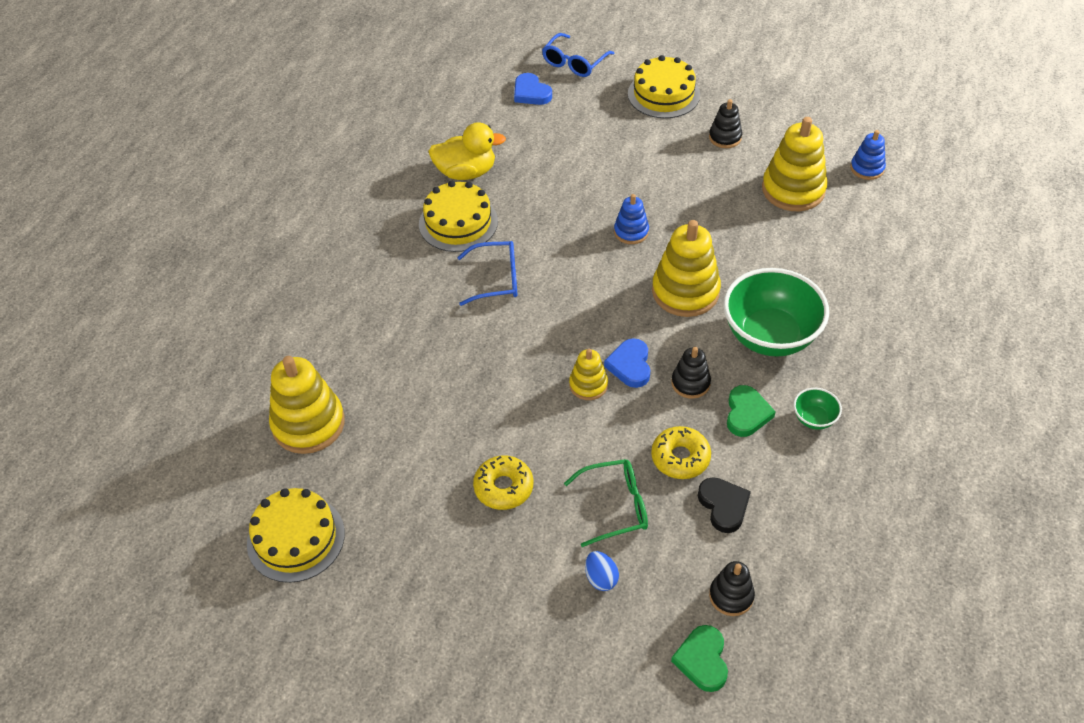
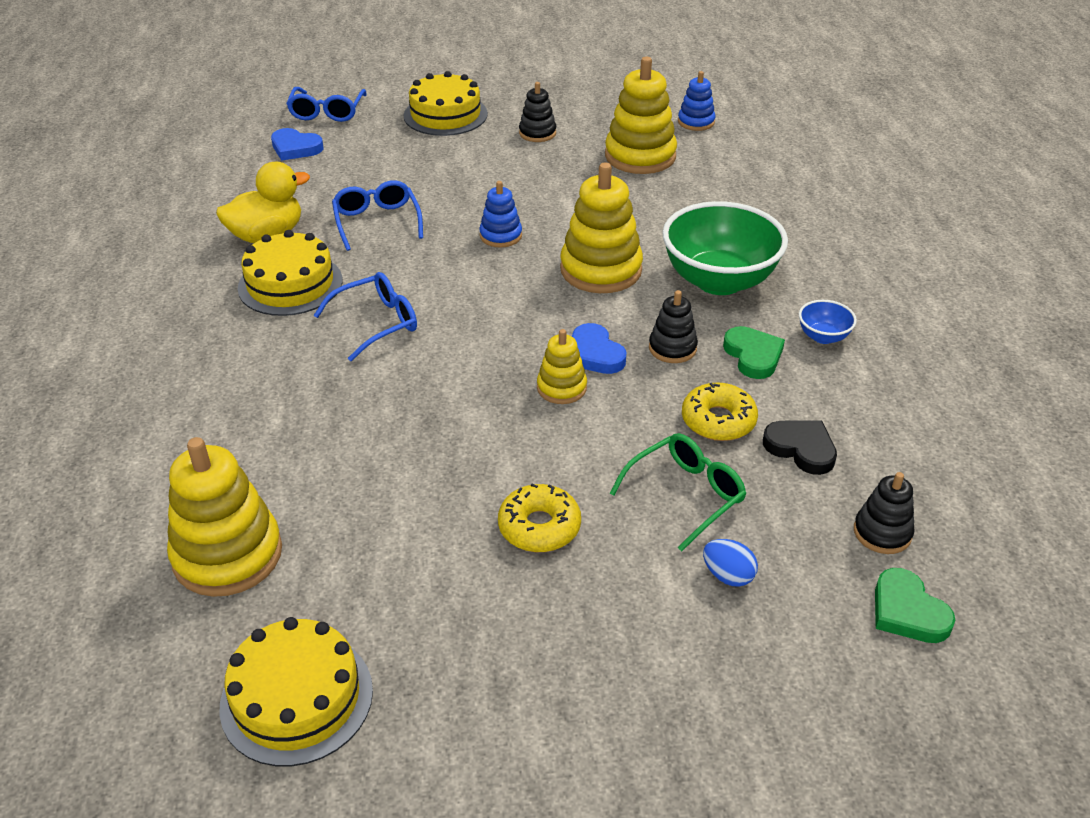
camera: 30 degrees left, 10 degrees down
green bowl [793,388,842,430] -> blue bowl [799,300,857,344]
none -> blue glasses [332,180,423,251]

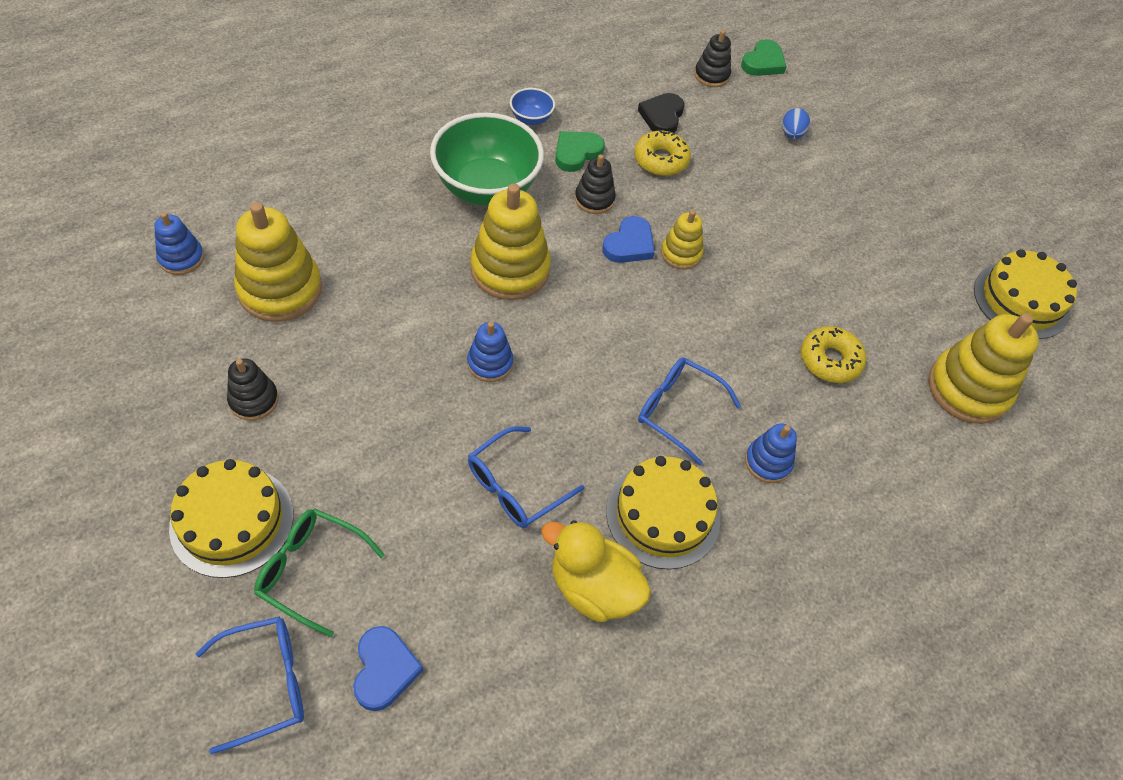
camera: 120 degrees left, 15 degrees up
yellow donut [498,484,581,552] -> yellow donut moved to [801,326,866,383]
green glasses [610,433,746,551] -> green glasses moved to [254,509,385,637]
none -> blue stacking toy [745,423,797,483]

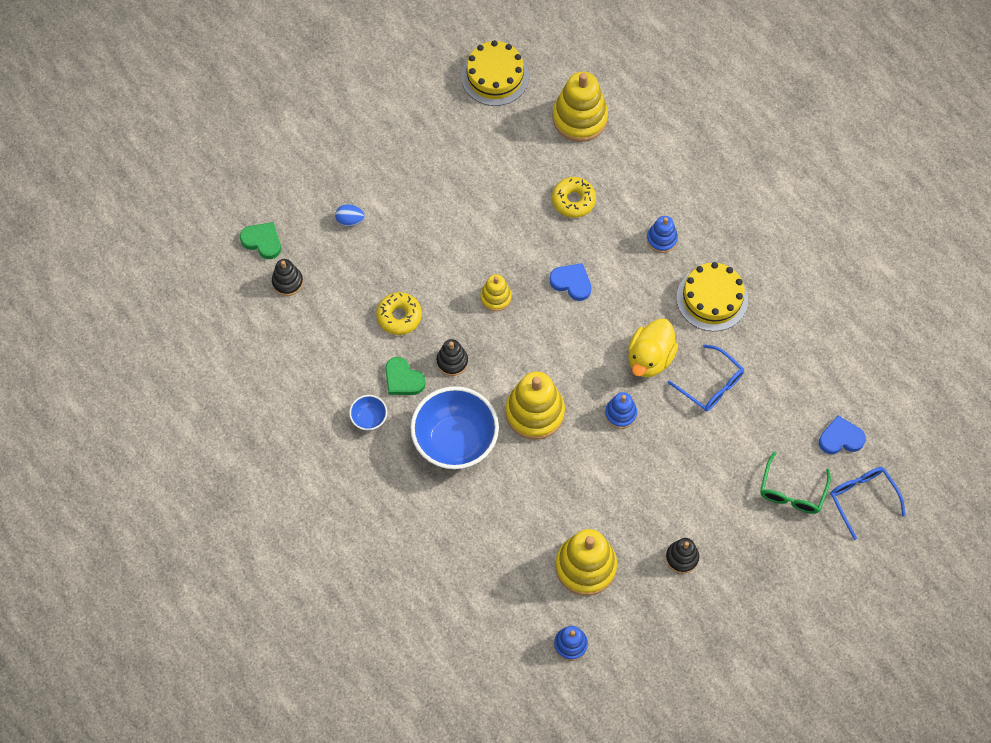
camera: 90 degrees left, 10 degrees up
yellow cake [169,459,294,578] -> none
green bowl [430,112,544,206] -> blue bowl [410,386,499,469]
yellow duck [541,520,651,622] -> yellow duck moved to [628,319,678,377]
blue heart [603,216,655,263] -> blue heart moved to [550,263,591,301]
black heart [638,93,684,133] -> none
blue glasses [638,357,741,465] -> none

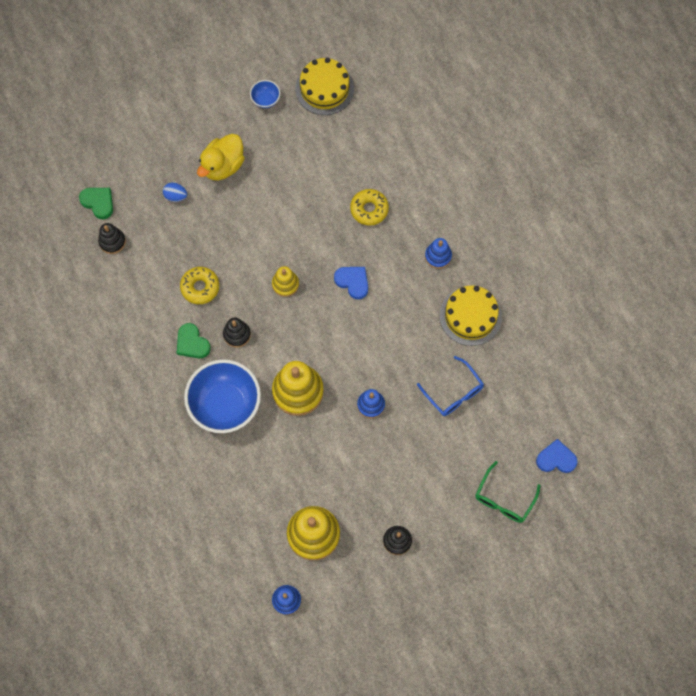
camera: 10 degrees right, 5 degrees up
blue bowl [349,395,387,431] -> blue bowl moved to [250,80,280,108]
yellow stacking toy [553,71,608,142] -> none
yellow duck [628,319,678,377] -> yellow duck moved to [197,134,245,180]
blue glasses [830,467,905,540] -> none

